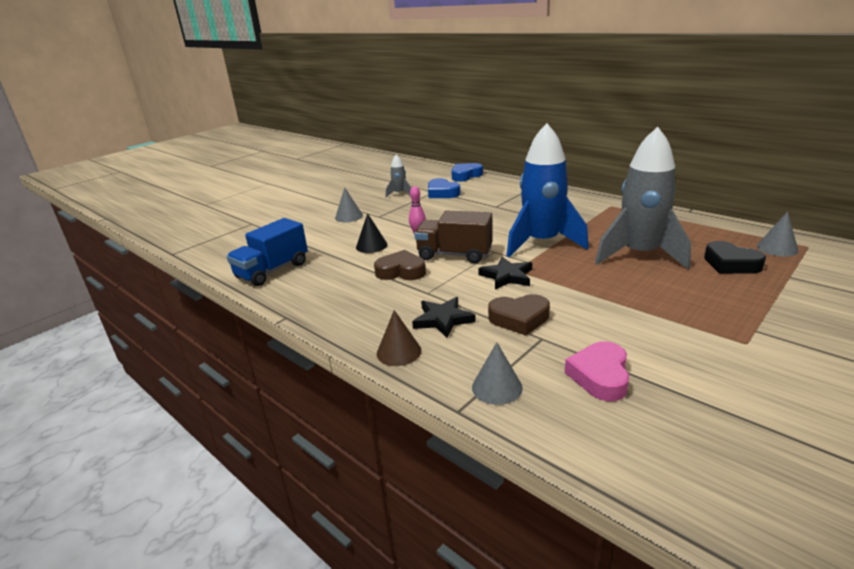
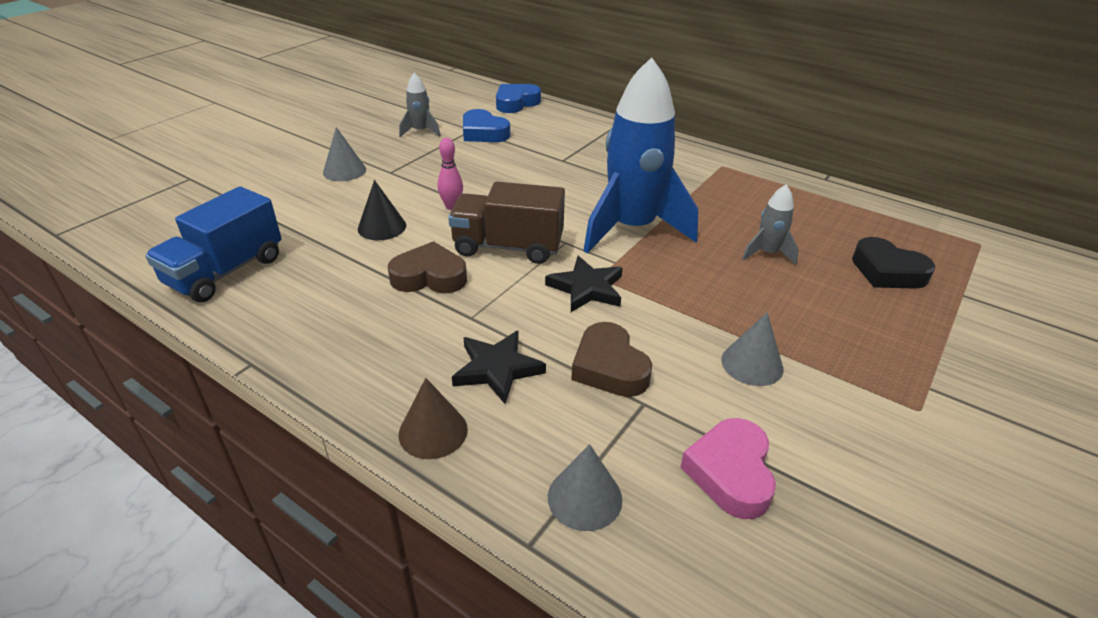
camera: 10 degrees left, 10 degrees up
brown heart [488,294,550,336] -> brown heart turned 75 degrees clockwise [571,322,652,397]
grey rocket [595,127,691,270] -> grey rocket [742,184,799,265], size x0.44
grey cone [757,211,799,257] -> grey cone moved to [721,312,784,386]

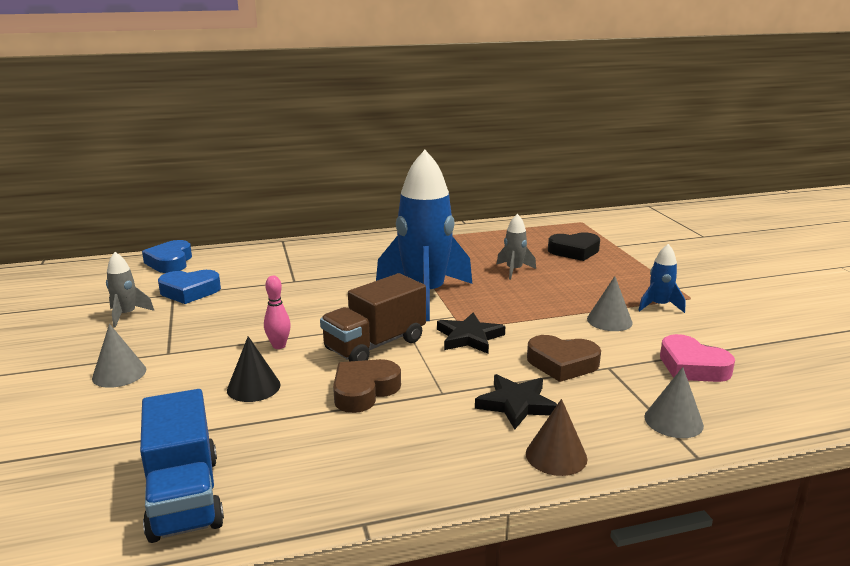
camera: 50 degrees left, 15 degrees down
none -> blue rocket [638,244,685,313]

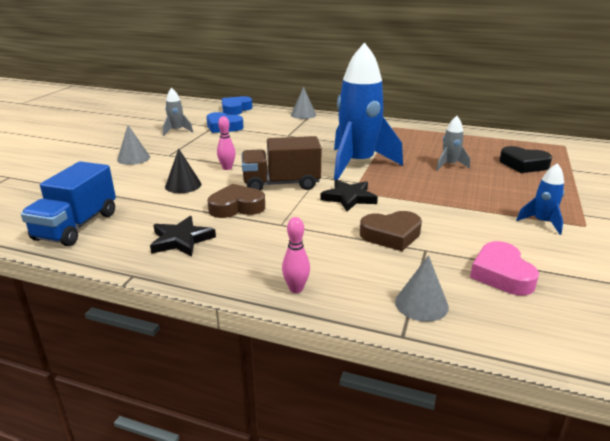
camera: 35 degrees right, 5 degrees up
black star [475,374,557,429] -> black star moved to [150,216,216,257]
brown cone [526,399,587,476] -> pink bowling pin [282,217,310,293]
brown heart [527,335,601,382] -> brown heart turned 60 degrees counterclockwise [360,211,422,251]
grey cone [587,276,633,331] -> grey cone moved to [291,87,316,119]

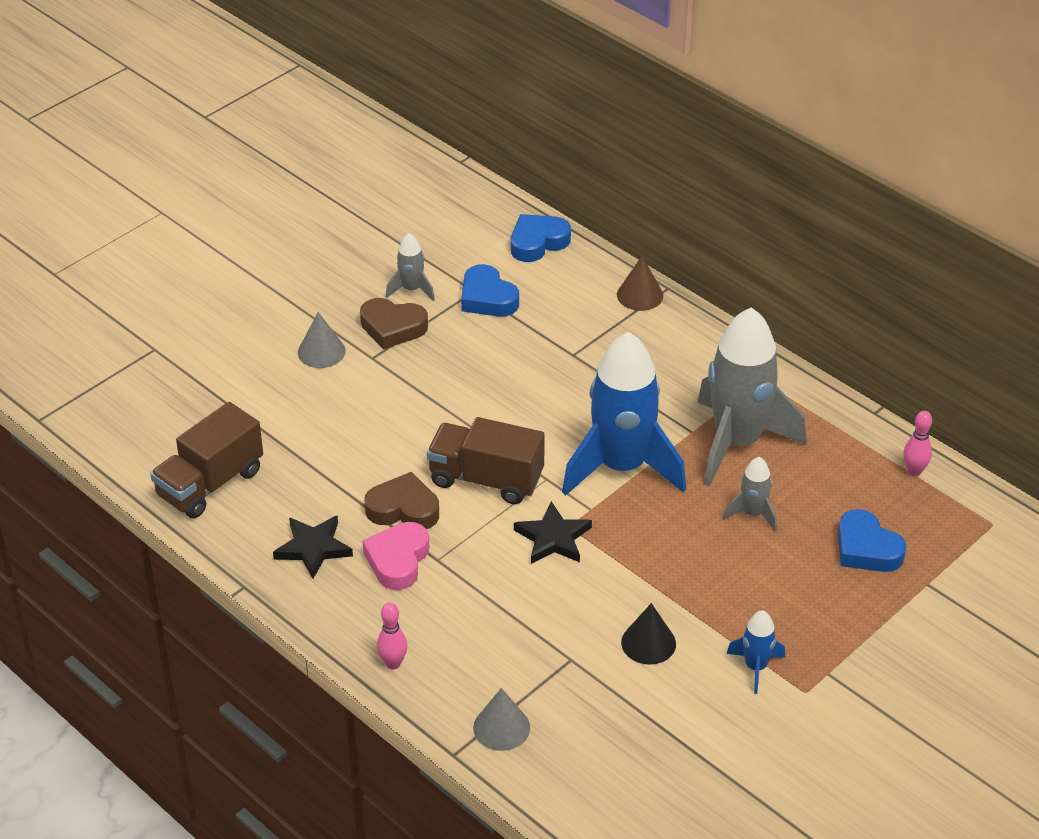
camera: 25 degrees right, 15 degrees up
blue truck [21,161,116,246] -> brown truck [150,402,263,518]
black cone [165,148,201,193] -> black cone moved to [621,603,676,665]
pink bowling pin [217,116,235,170] -> pink bowling pin moved to [903,411,932,476]
grey cone [291,87,316,119] -> brown cone [617,256,663,311]
brown heart [360,211,422,251] -> brown heart moved to [360,298,428,349]
pink heart [470,241,539,296] -> pink heart moved to [363,522,429,590]
black heart [499,146,552,173] -> blue heart [838,509,907,572]
none -> grey rocket [697,307,806,486]

